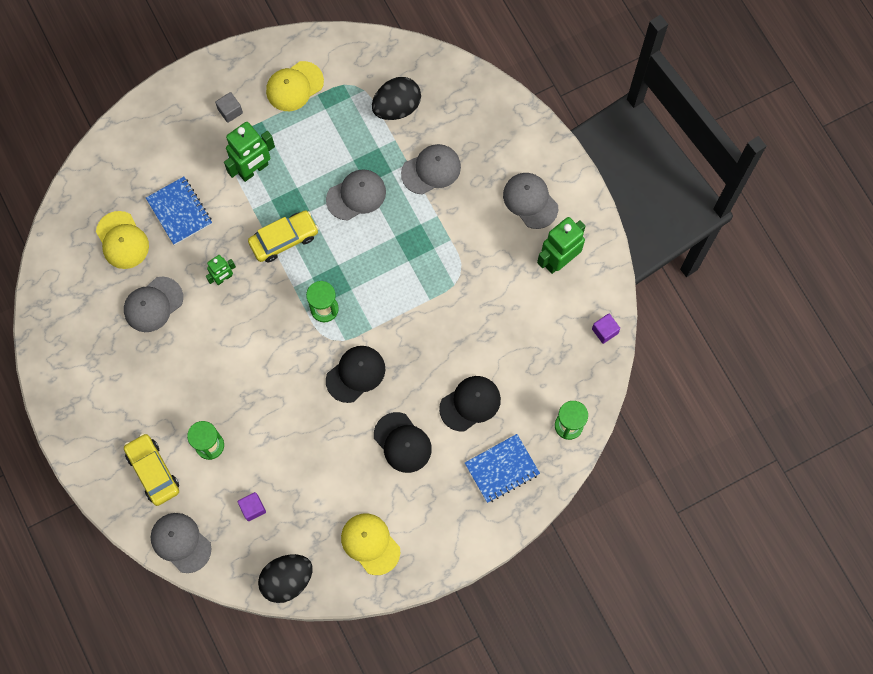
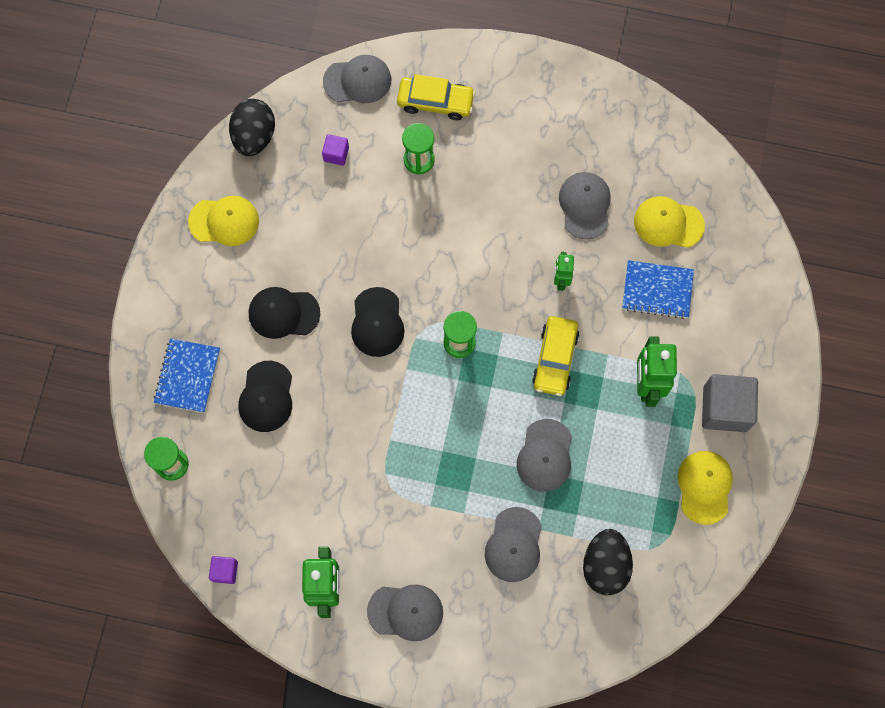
camera: 130 degrees right, 0 degrees up
grey cube [215,92,243,123] -> grey cube [702,374,758,432], size x2.02

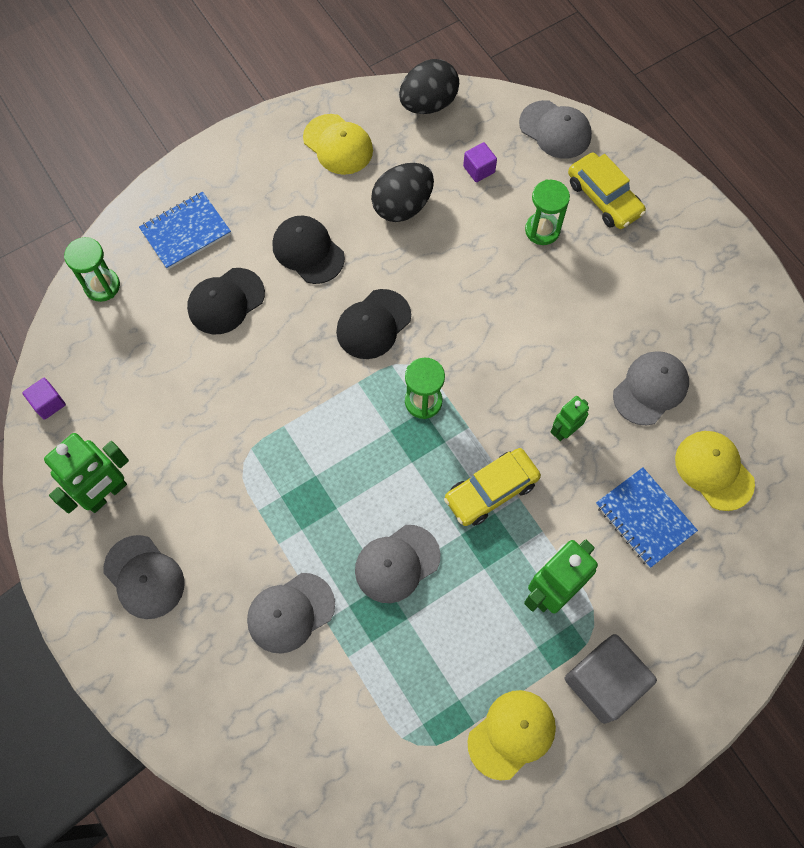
camera: 45 degrees right, 5 degrees down
black egg [583,529,633,595] -> black egg moved to [371,163,434,222]

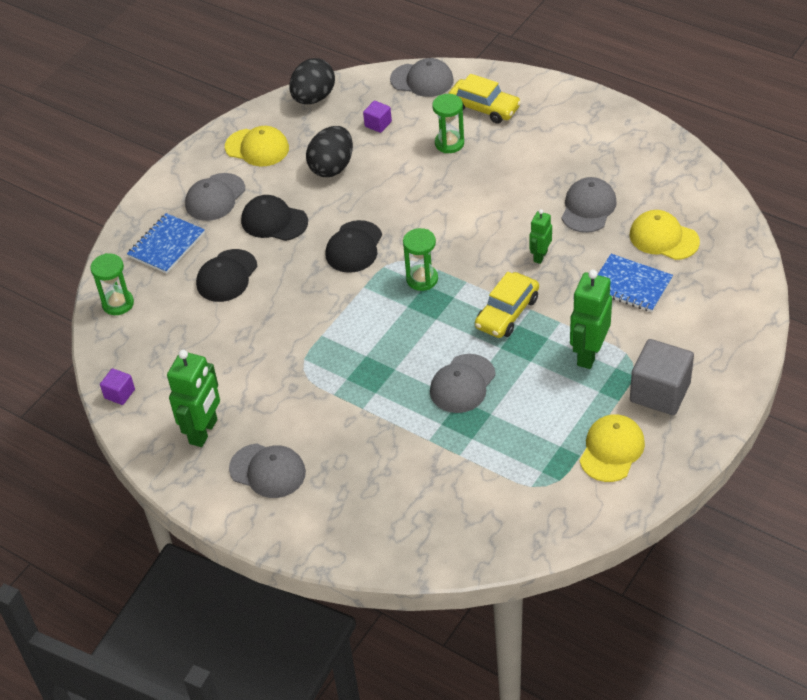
camera: 20 degrees left, 20 degrees down
grey cap [247,573,335,654] -> grey cap moved to [185,173,245,221]

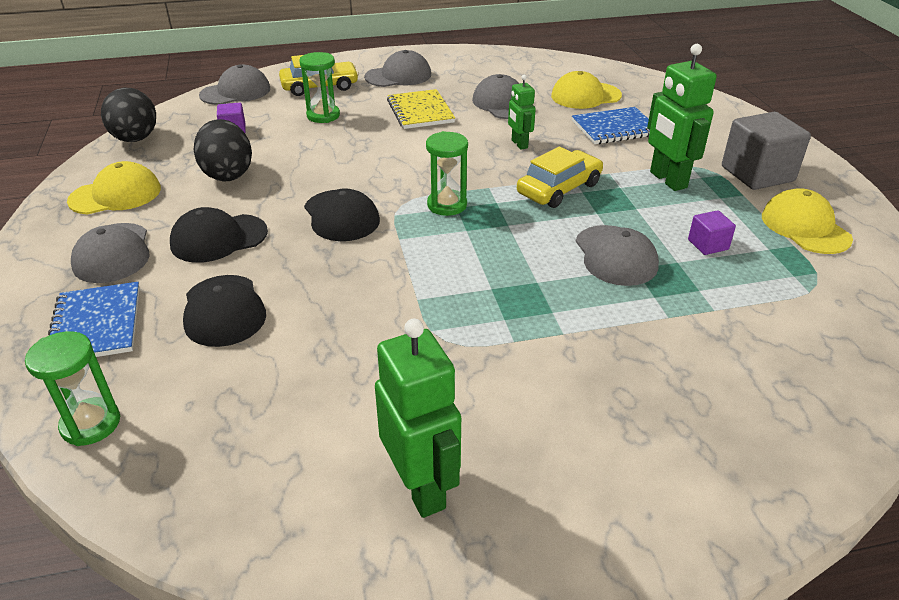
camera: 50 degrees left, 10 degrees down
purple cube [100,368,135,405] -> purple cube moved to [688,210,736,255]
grey cap [229,443,306,498] -> grey cap moved to [364,50,431,87]
yellow car [475,272,539,338] -> yellow car turned 120 degrees counterclockwise [517,146,603,208]
none -> yellow notebook [387,89,455,129]

